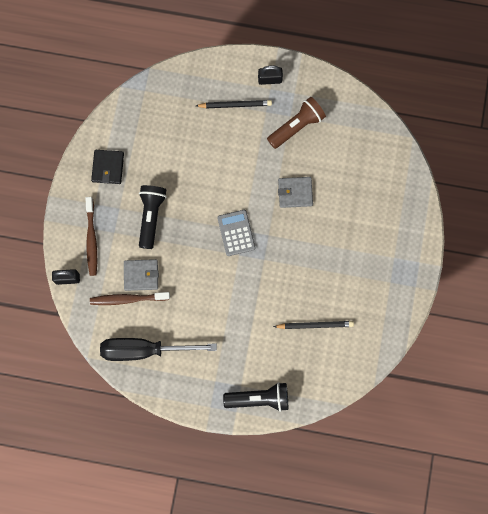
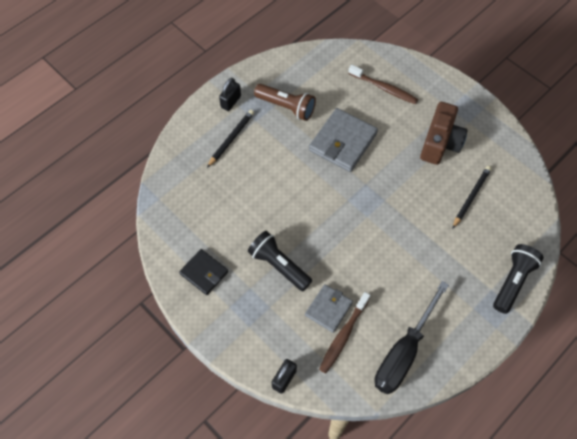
camera: 55 degrees left, 15 degrees down
brown toothbrush [86,197,97,276] -> brown toothbrush moved to [348,65,418,105]
grey calculator [217,210,255,256] -> none
brown flashlight [267,97,326,149] -> brown flashlight turned 120 degrees clockwise [254,84,316,121]
grey wallet [278,177,313,208] -> grey wallet [309,108,378,172], size x1.63
none -> brown camera [420,102,468,165]

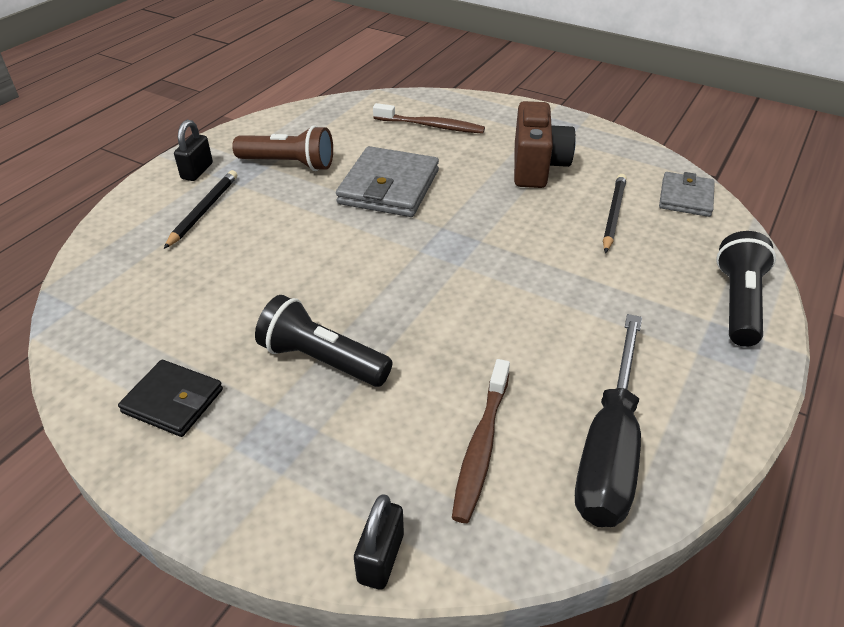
camera: 15 degrees left, 20 degrees down
grey wallet [305,284,353,333] -> grey wallet moved to [659,172,715,217]

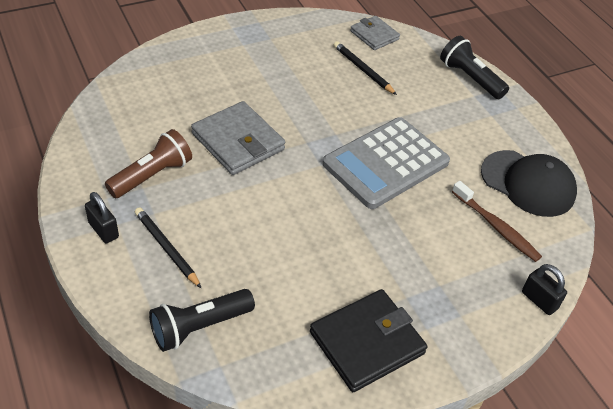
camera: 60 degrees left, 5 degrees up
black wallet [118,360,223,437] -> black wallet [310,289,428,392], size x1.63
black flashlight [255,295,393,387] -> black flashlight moved to [149,289,255,352]
brown toothbrush [373,103,485,134] -> none
brown camera [514,101,576,188] -> none
black screwdriver [575,314,642,527] -> black cap [481,150,577,217]
none -> grey calculator [322,117,450,209]

